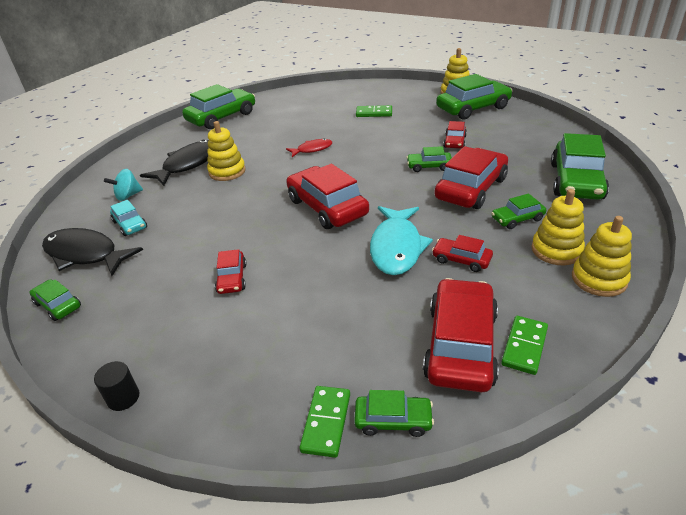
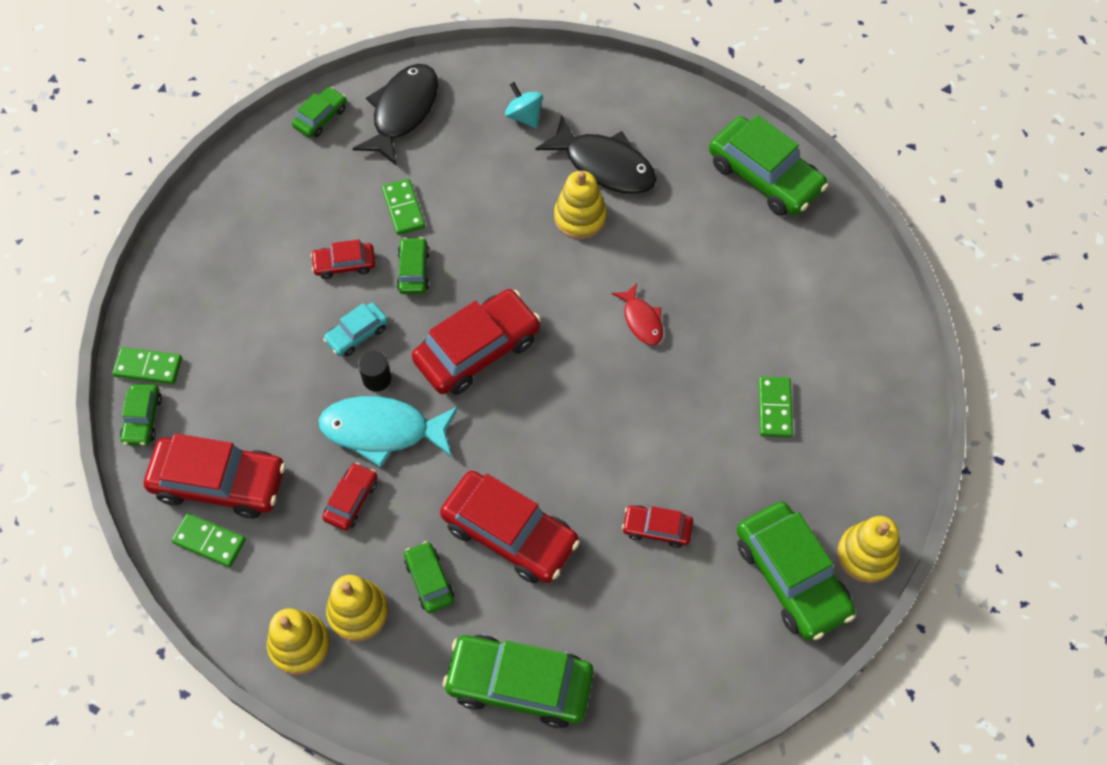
camera: 85 degrees right, 25 degrees up
black cylinder [94,361,140,411] -> black cylinder moved to [358,351,391,392]
turquoise car [110,200,147,236] -> turquoise car moved to [323,303,388,356]
green car [406,146,452,172] -> green car moved to [397,237,430,294]
none -> green domino [382,178,425,235]

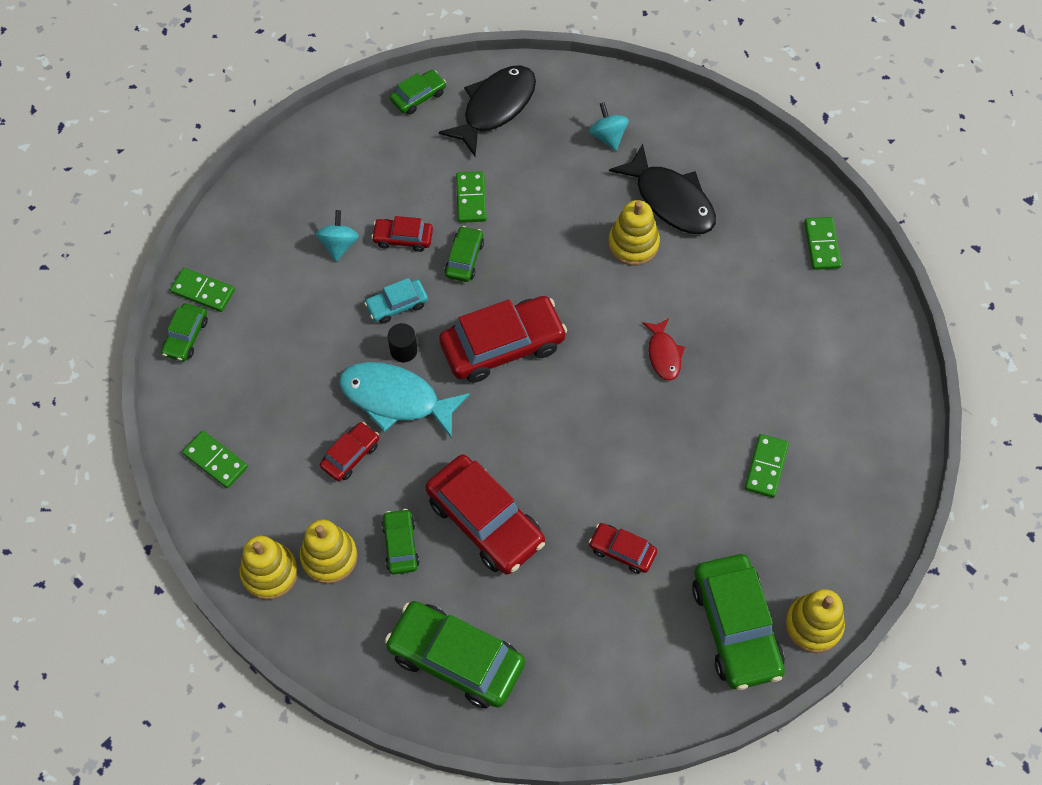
camera: 15 degrees right, 0 degrees up
red car [144,433,286,518] -> none
green car [709,115,828,216] -> green domino [804,217,842,270]
none -> turquoise spinning top [316,210,359,262]

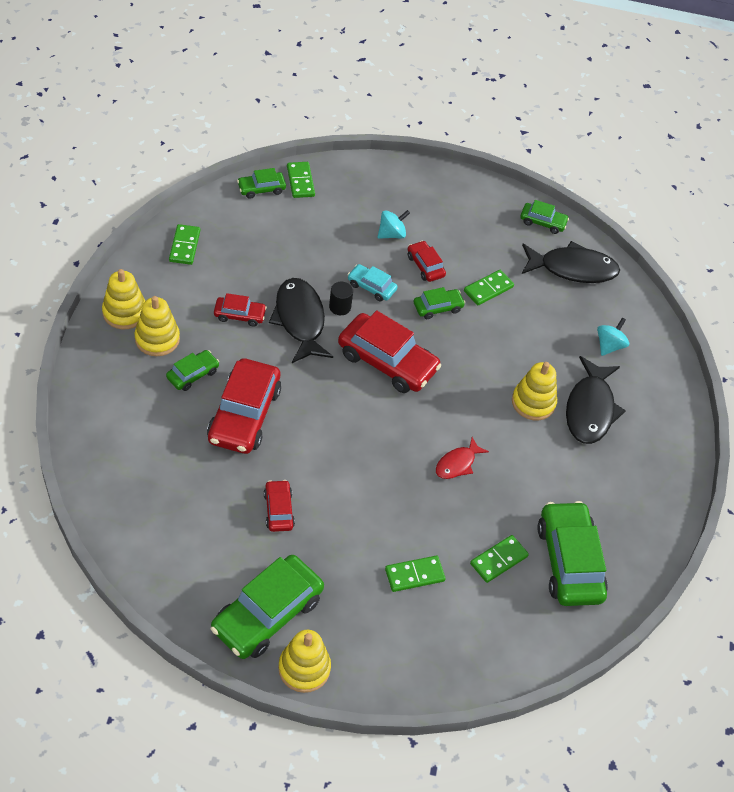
camera: 50 degrees right, 10 degrees down
turquoise fish [339,362,470,437] -> black fish [269,278,333,363]
green car [385,601,525,709] -> green car moved to [537,501,608,606]
green domino [804,217,842,270] -> green domino moved to [470,535,529,583]

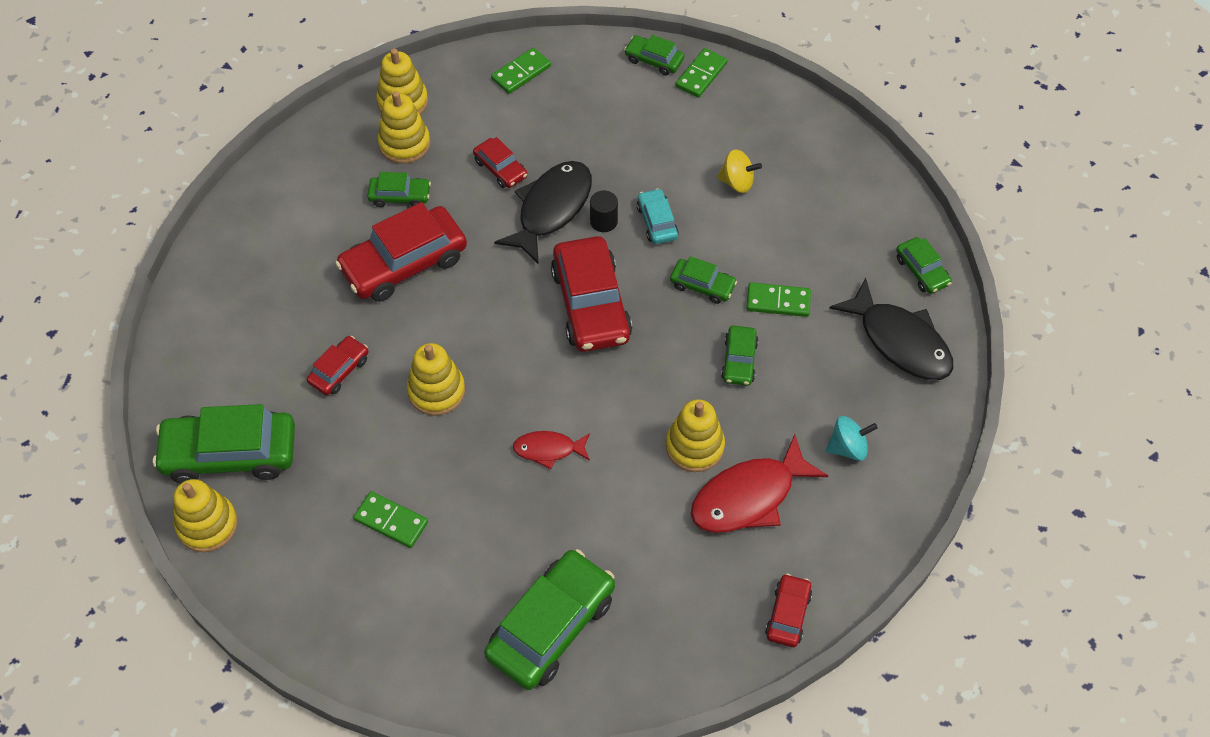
camera: 50 degrees right, 5 degrees up
turquoise spinning top [378,210,410,239] -> yellow spinning top [717,149,762,193]
red car [408,241,446,282] -> red car moved to [765,574,812,647]
green domino [470,535,529,583] -> none
black fish [566,356,626,444] -> red fish [691,434,828,533]
none -> yellow stacking toy [407,343,465,416]
none -> green car [721,326,758,386]

